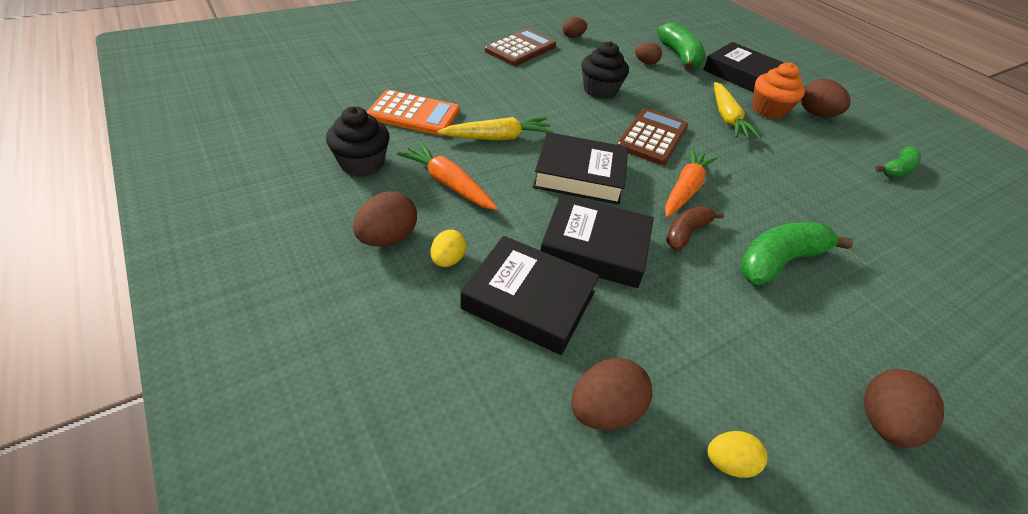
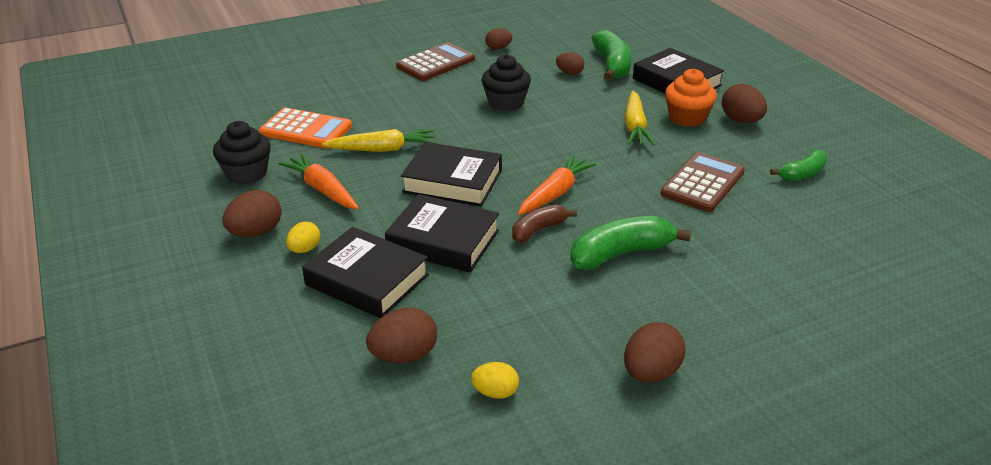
camera: 10 degrees right, 10 degrees down
brown calculator [617,108,688,165] -> brown calculator moved to [660,152,745,212]

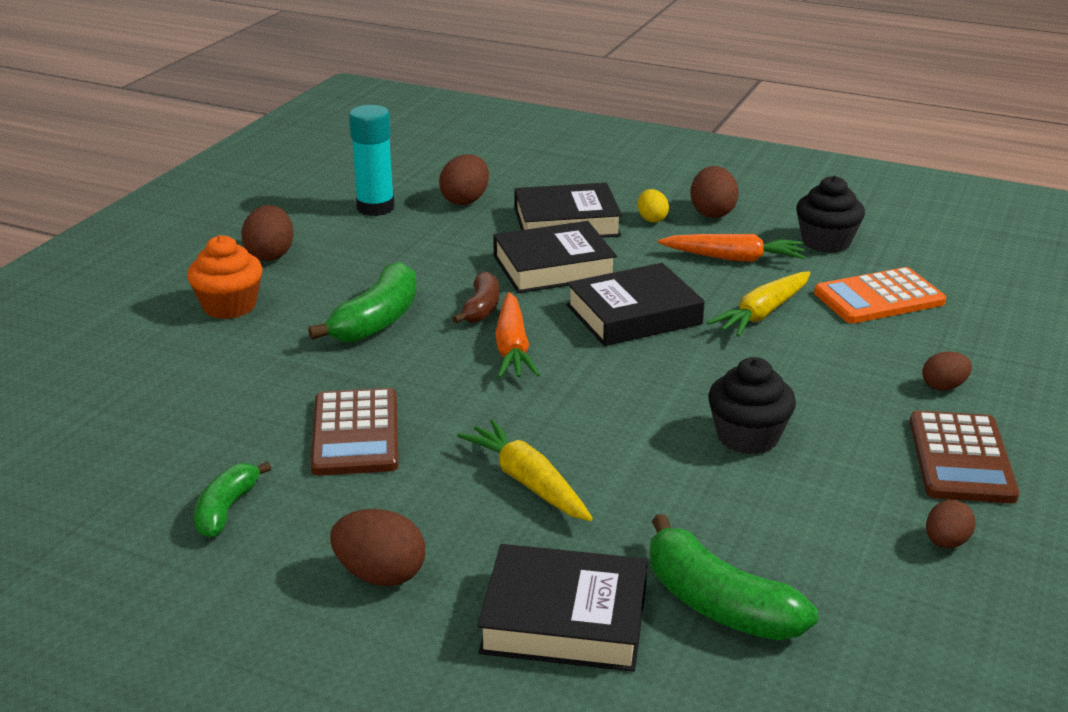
camera: 140 degrees right, 5 degrees down
yellow egg [471,362,519,399] -> turquoise glue stick [349,105,395,216]
brown egg [556,52,584,75] -> brown egg moved to [922,351,972,391]
orange cupcake [665,69,717,127] -> orange cupcake moved to [187,235,263,319]

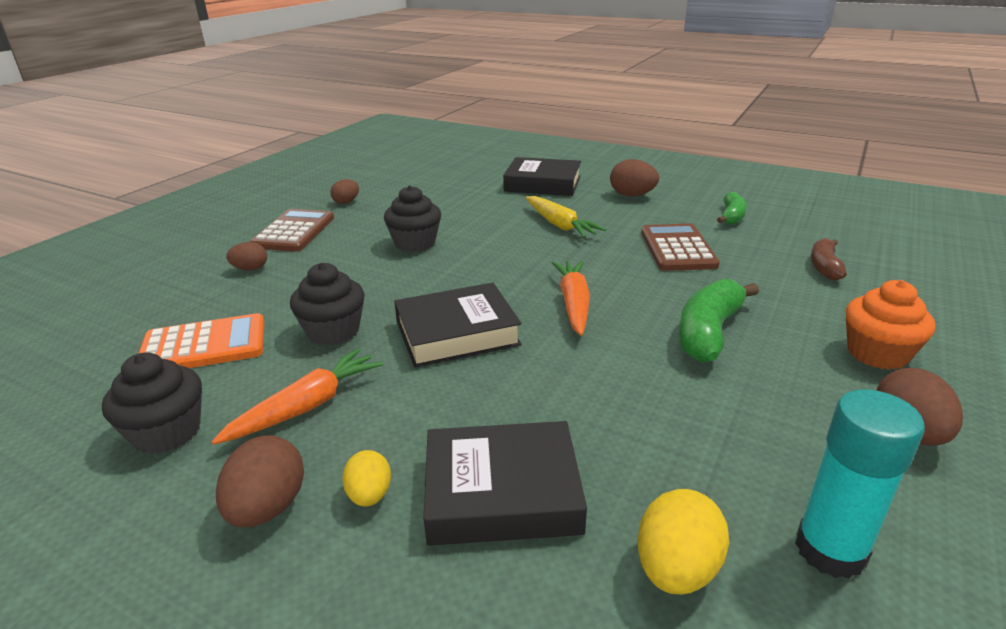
camera: 175 degrees left, 0 degrees up
brown egg [439,154,489,205] -> yellow egg [637,489,729,594]
brown banana [453,271,499,324] -> brown banana moved to [810,238,847,280]
black book [493,221,617,293] -> none
green banana [650,514,818,641] -> none
orange carrot [658,234,805,262] -> orange carrot turned 120 degrees clockwise [212,348,383,445]
yellow carrot [707,271,810,337] -> black cupcake [290,263,365,346]

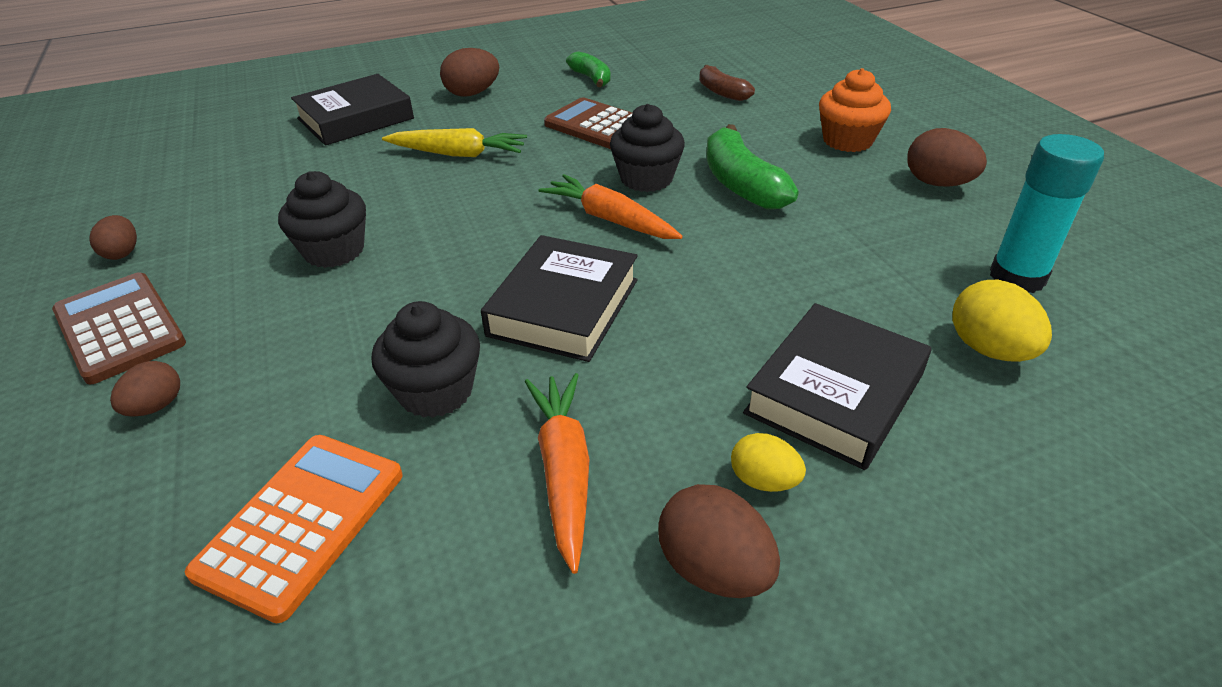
camera: 50 degrees left, 10 degrees up
black cupcake [102,352,202,454] -> black cupcake moved to [610,104,685,192]

